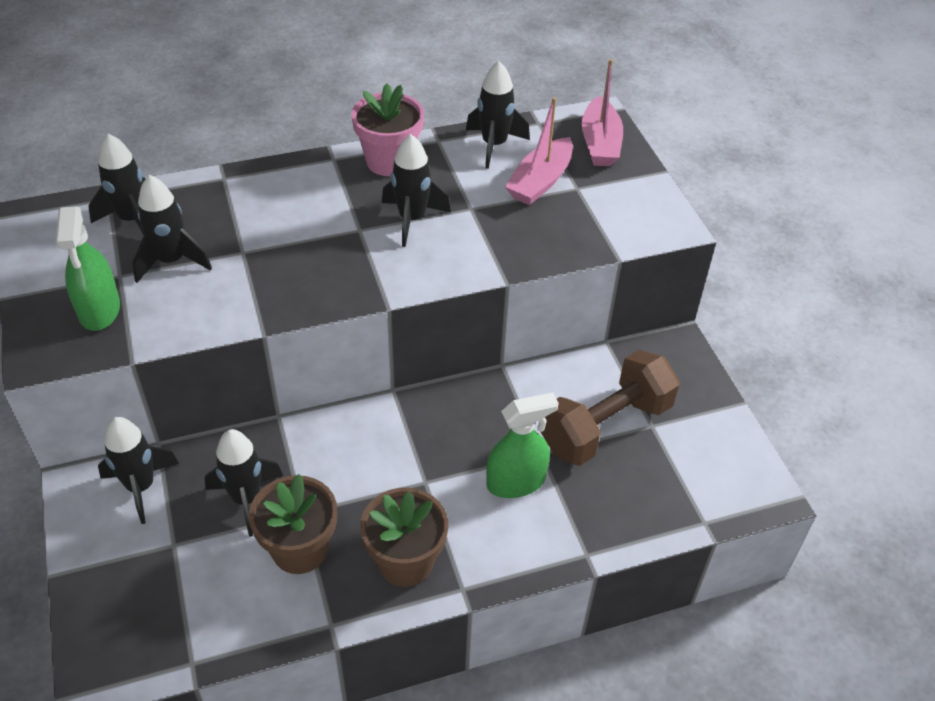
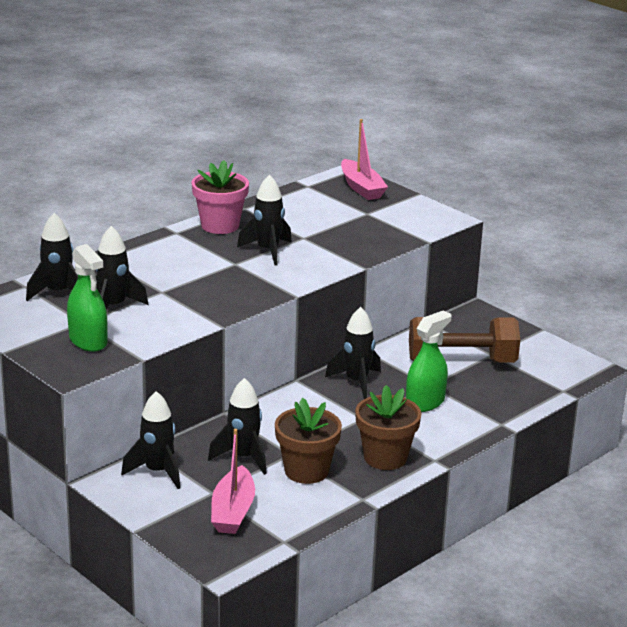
camera: 25 degrees left, 20 degrees down
black rocket [466,61,530,169] -> black rocket moved to [325,307,381,399]
pink boat [505,97,573,205] -> pink boat moved to [211,429,255,534]
brown dumbbell [541,350,680,466] -> brown dumbbell turned 60 degrees clockwise [409,317,520,363]

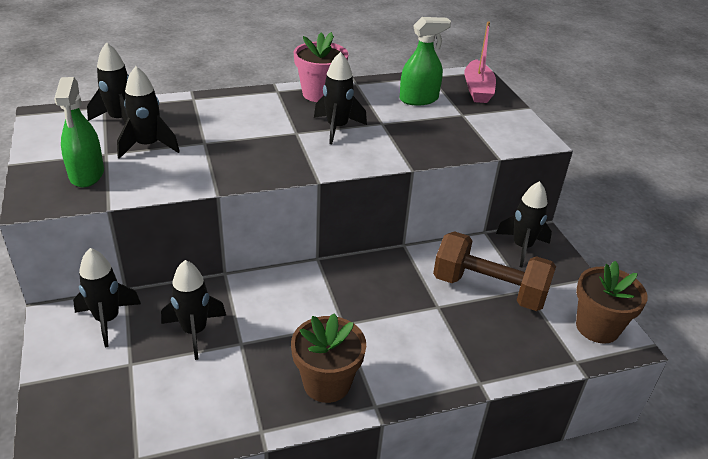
camera: 25 degrees right, 10 degrees up
pink boat [211,429,255,534] -> none
brown flower pot [275,398,342,484] -> brown flower pot moved to [576,261,648,344]
black rocket [325,307,381,399] -> black rocket moved to [496,181,552,267]
green spray bottle [406,310,451,412] -> green spray bottle moved to [400,17,451,105]

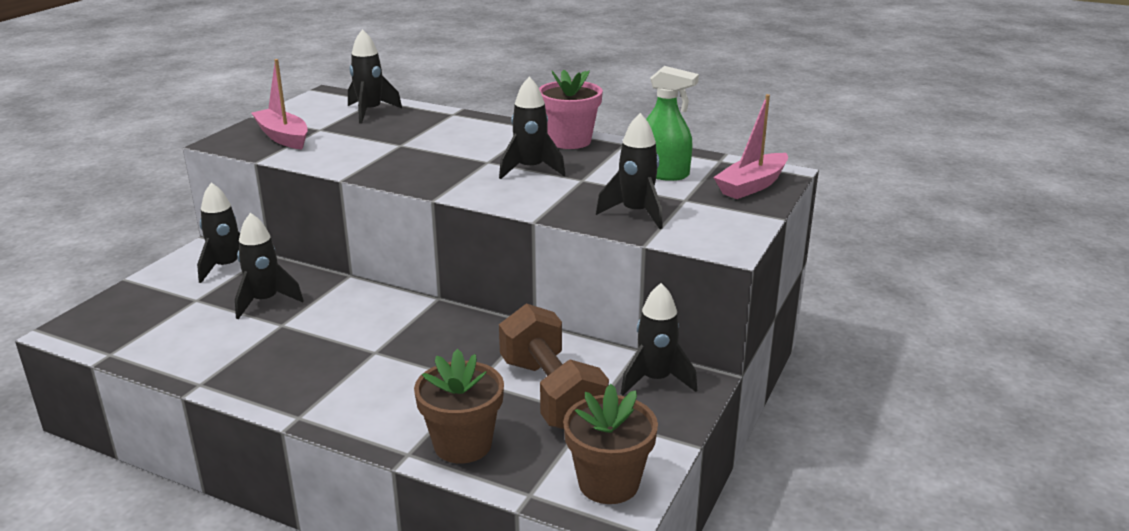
camera: 45 degrees right, 10 degrees down
green spray bottle [54,77,104,187] -> pink boat [251,59,308,149]
black rocket [117,66,180,159] -> black rocket moved to [596,113,663,229]
brown flower pot [291,313,366,403] -> brown flower pot moved to [414,349,504,464]

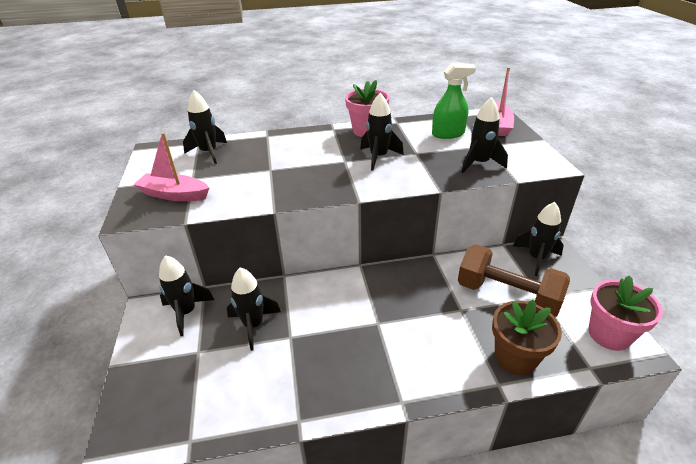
camera: 35 degrees left, 10 degrees up
brown flower pot [563,384,658,504] -> pink flower pot [589,275,663,351]

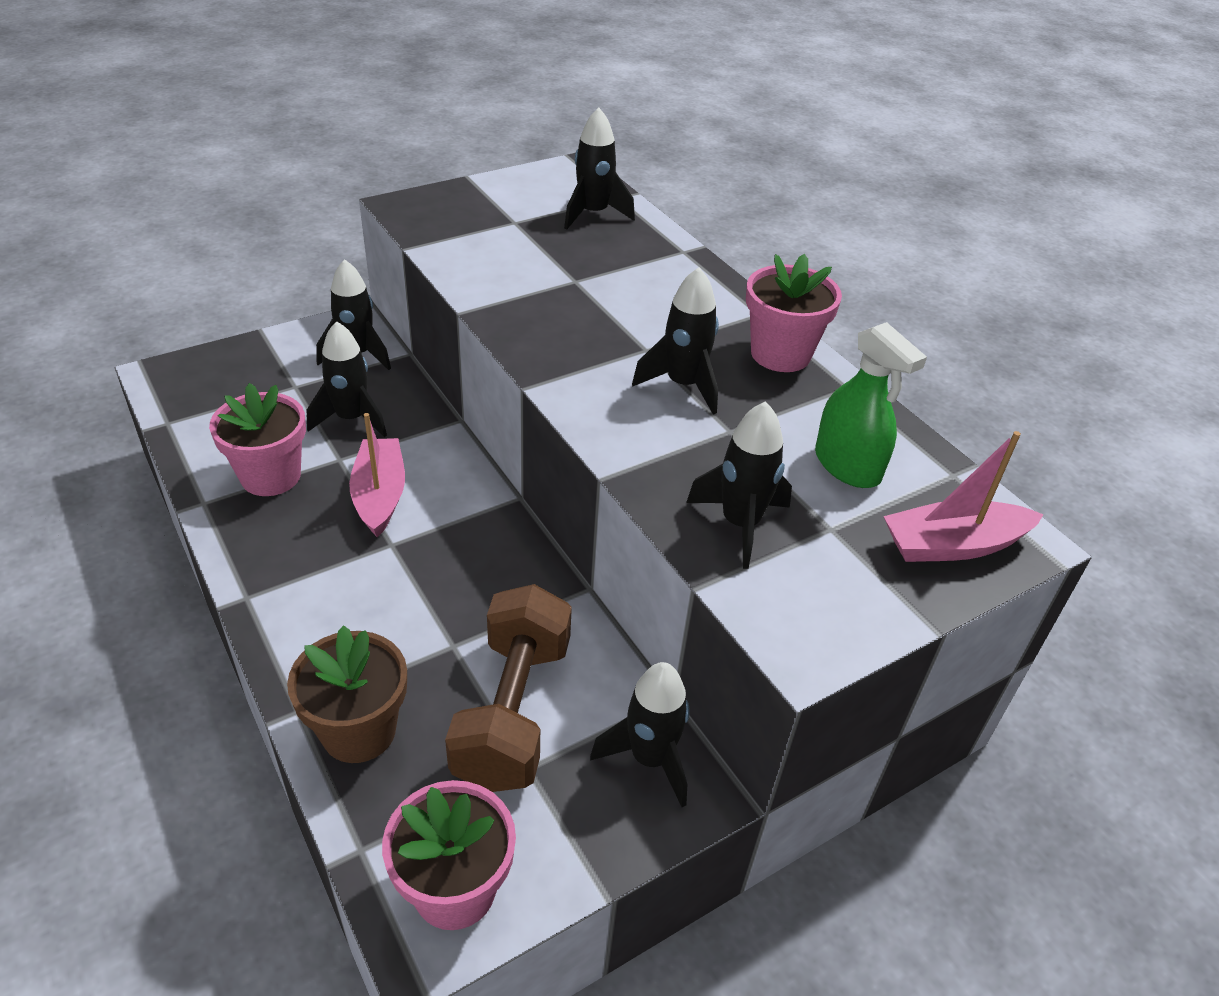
camera: 65 degrees right, 5 degrees up
pink boat [133,133,209,201] -> pink boat moved to [349,413,405,537]
none -> pink flower pot [209,383,306,496]

